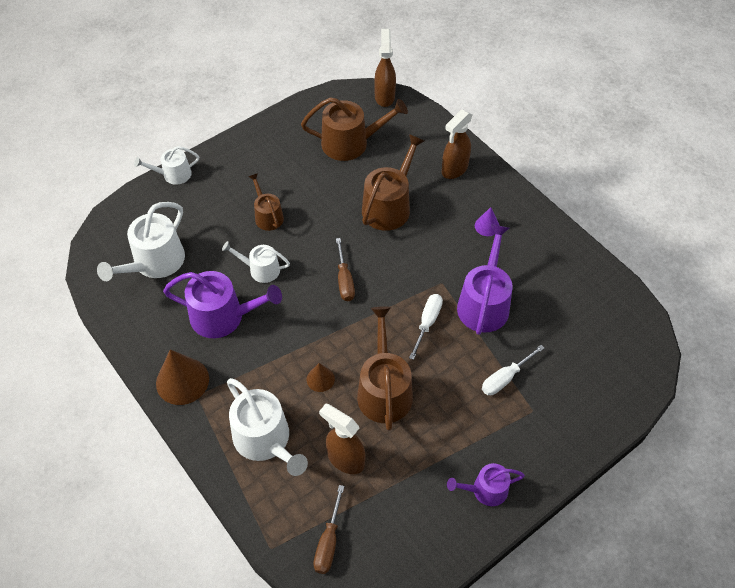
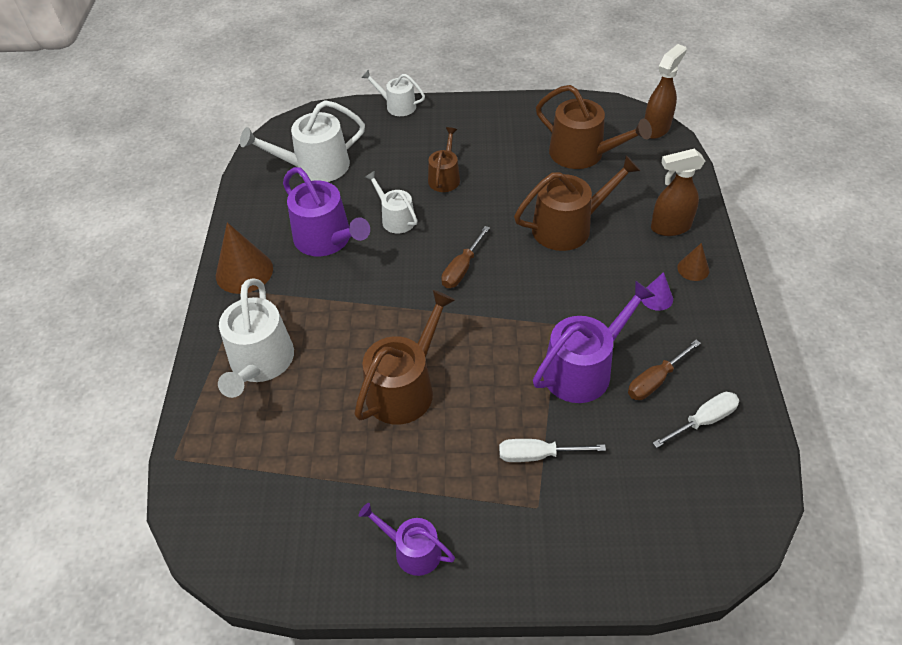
camera: 40 degrees right, 5 degrees down
brown cone [307,363,335,392] -> brown cone moved to [677,243,709,281]
brown screwdriver [313,485,344,574] -> brown screwdriver moved to [628,340,701,400]
brown spray bottle [319,404,366,474] -> none
white screwdriver [409,294,443,360] -> white screwdriver moved to [653,392,739,448]

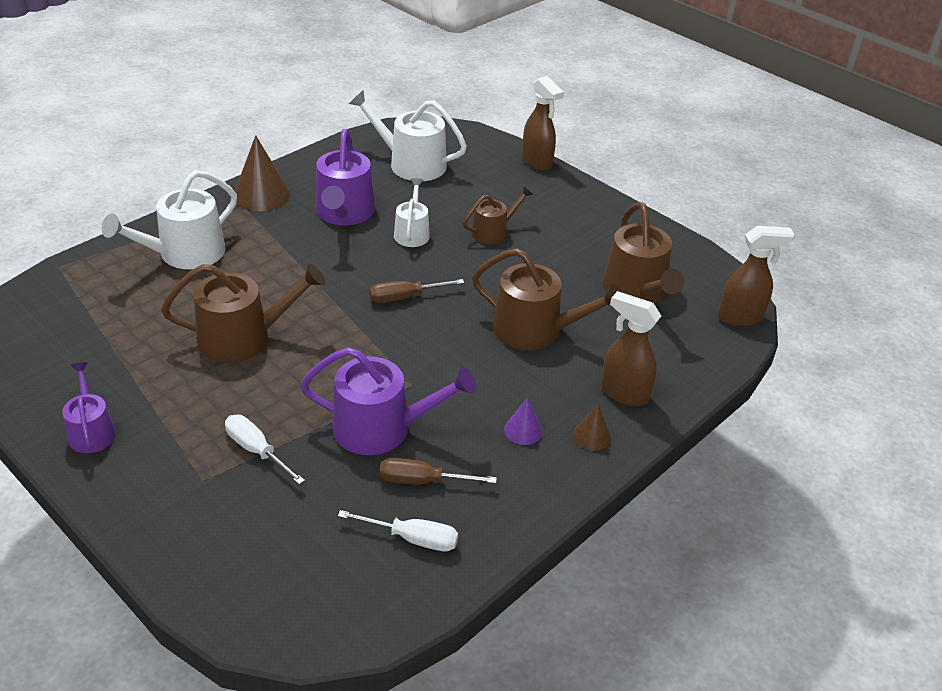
camera: 40 degrees right, 10 degrees down
white watering can [361,70,425,116] -> brown spray bottle [522,76,564,171]

